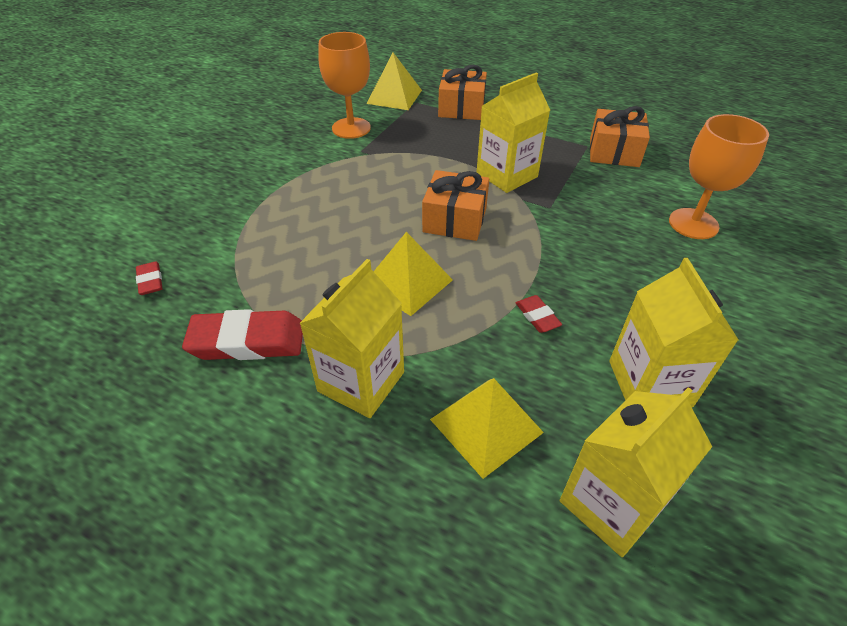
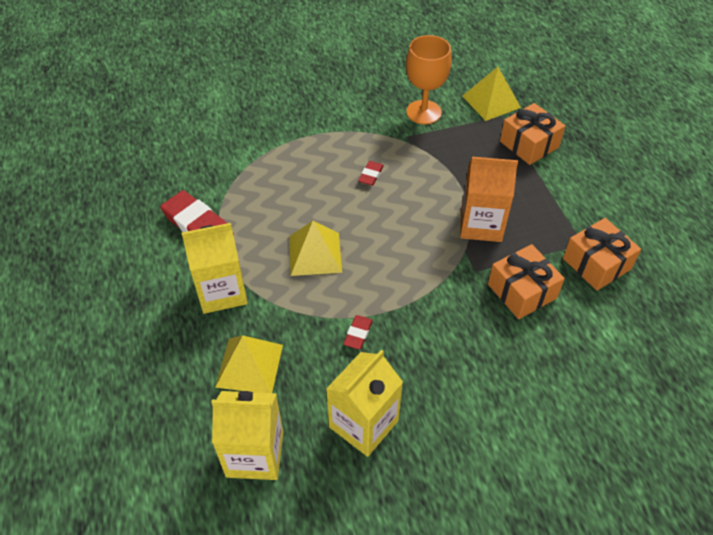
camera: 45 degrees right, 5 degrees up
red eraser [136,261,163,295] -> red eraser moved to [358,161,384,186]
orange gift [422,170,489,241] -> orange gift moved to [488,244,565,319]
yellow carton [477,73,550,193] -> orange carton [460,157,518,242]
orange goblet [669,114,769,239] -> none

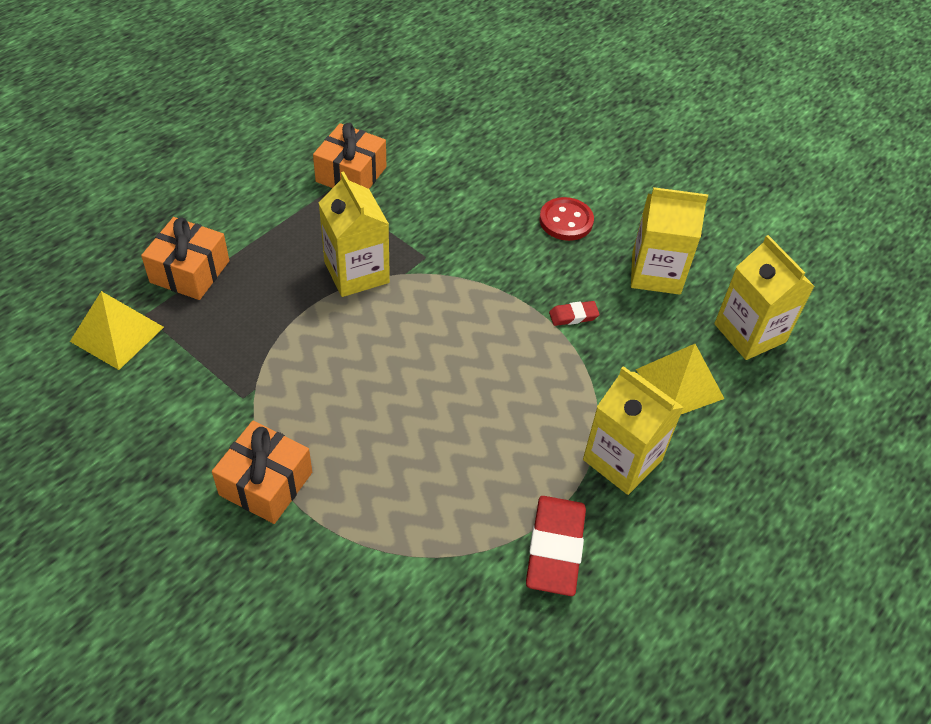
camera: 125 degrees left, 0 degrees up
yellow pyramid [289,221,342,276] -> none
red eraser [358,161,384,186] -> none
orange goblet [406,35,452,124] -> none
orange carton [460,157,518,242] -> yellow carton [319,171,390,297]
orange gift [488,244,565,319] -> orange gift moved to [212,421,312,524]
none -> red button [539,197,594,241]

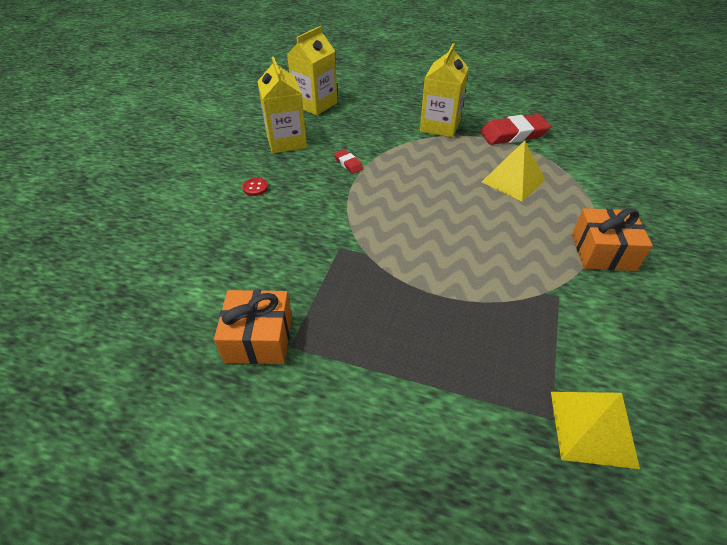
camera: 110 degrees left, 5 degrees down
orange gift [141,217,229,300] -> none
yellow carton [319,171,390,297] -> none
red button [539,197,594,241] -> red button [242,178,268,196], size x0.58
yellow pyramid [636,344,725,414] -> yellow pyramid moved to [482,140,545,202]

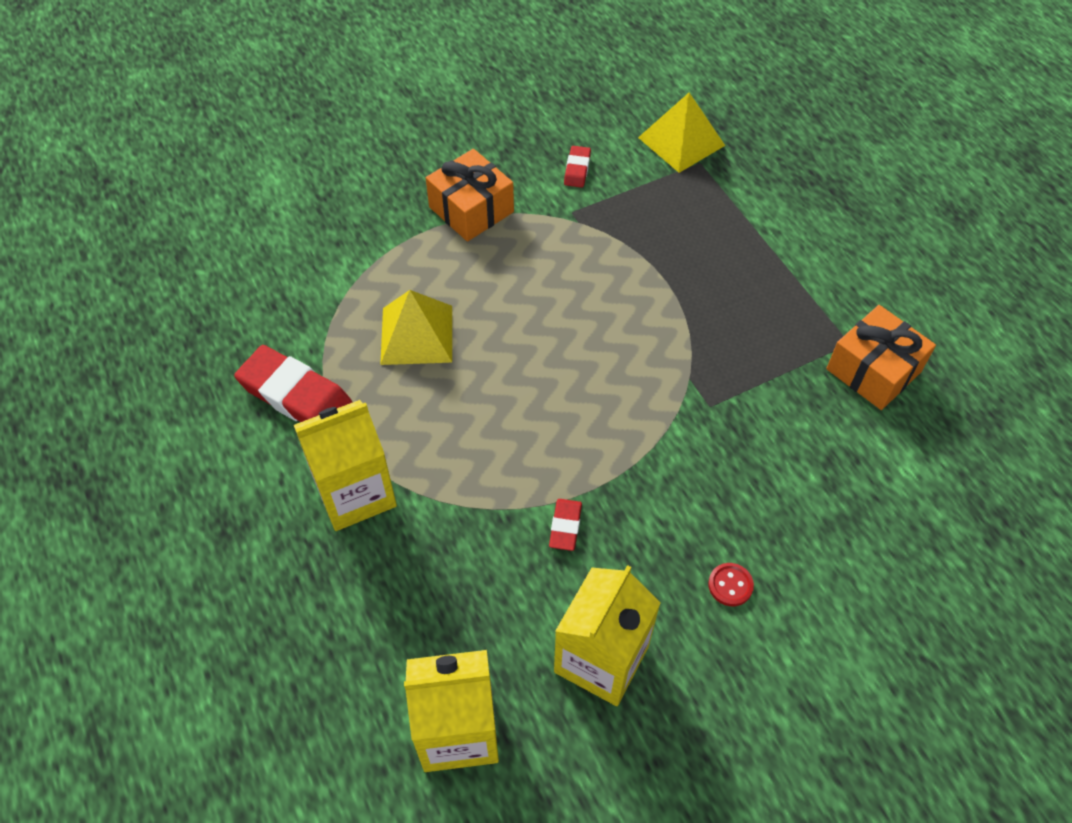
camera: 135 degrees left, 10 degrees up
none -> red eraser [564,146,591,188]

